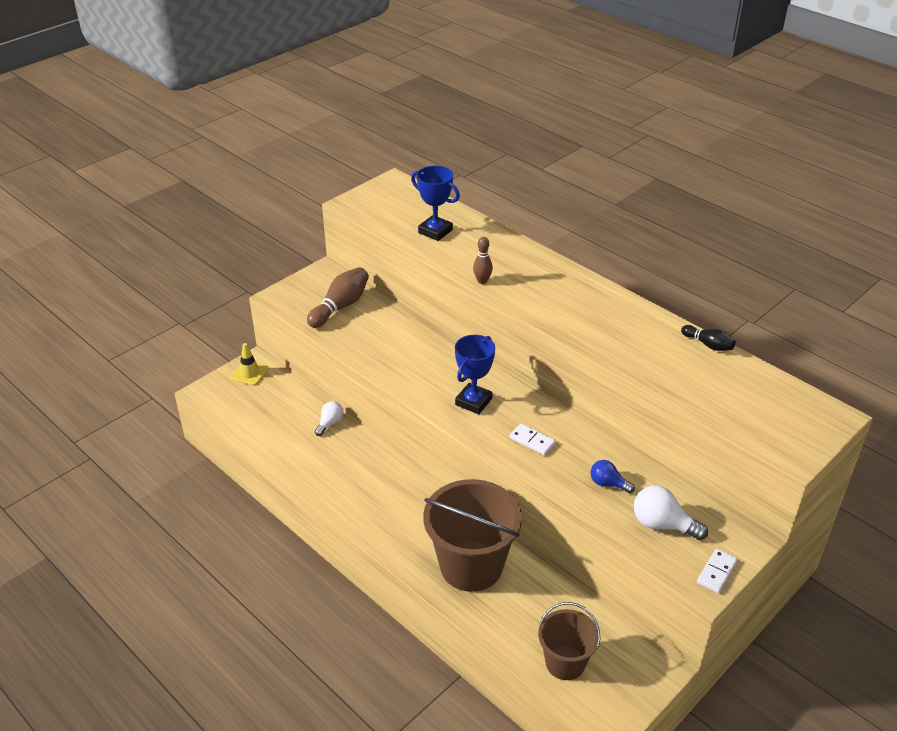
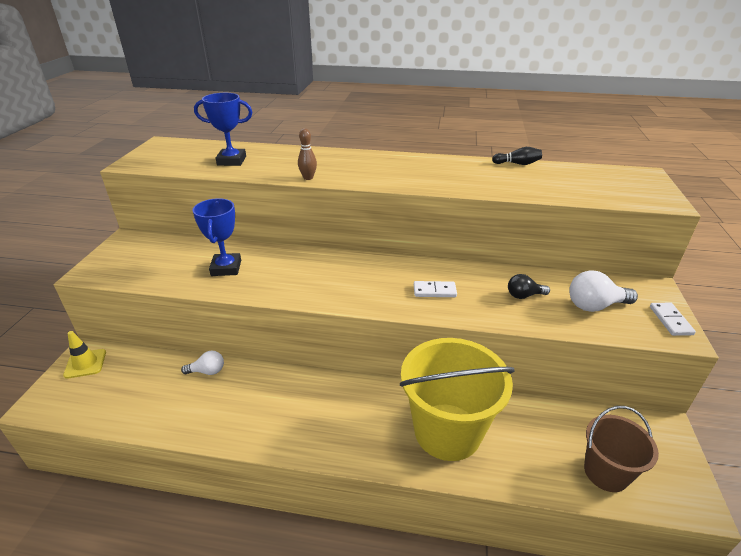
camera: 35 degrees left, 5 degrees down
brown bowling pin [307,267,369,328] -> none
white light bulb [315,401,344,436] -> white light bulb turned 90 degrees clockwise [181,351,224,375]
brown bucket [423,479,522,592] -> yellow bucket [400,338,515,461]
blue trophy [455,335,495,414] -> blue trophy moved to [192,198,241,276]
blue light bulb [590,460,635,493] -> black light bulb [508,274,550,299]

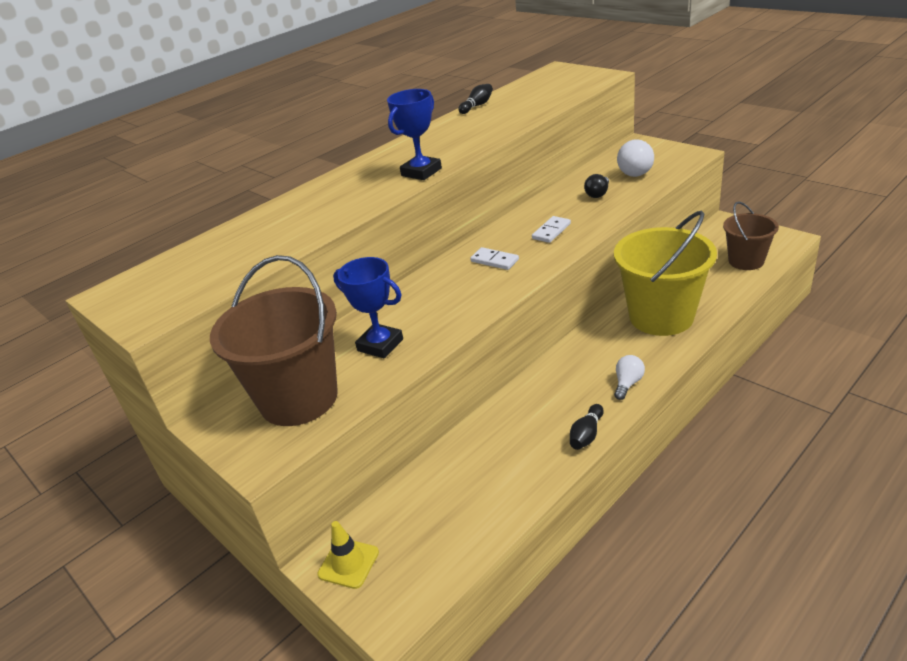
camera: 50 degrees left, 0 degrees up
white light bulb [181,351,224,375] -> white light bulb moved to [614,355,645,400]
blue trophy [194,93,252,166] -> blue trophy moved to [387,89,442,180]
brown bowling pin [298,128,317,180] -> none
white domino [650,303,696,336] -> white domino moved to [470,247,519,270]
none -> brown bucket [210,255,338,426]
none -> black bowling pin [570,404,604,450]

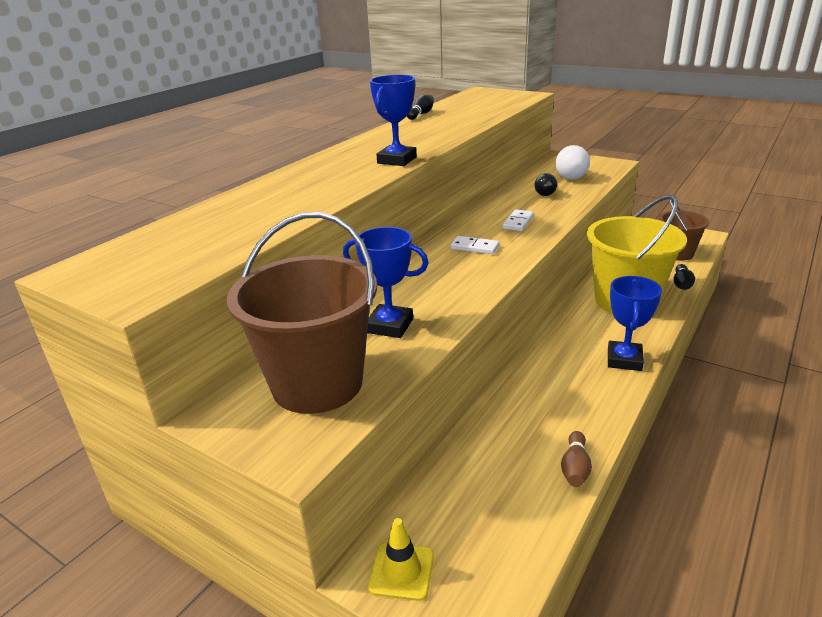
camera: 15 degrees left, 5 degrees down
black bowling pin [570,404,604,450] -> black bowling pin moved to [673,264,695,290]
white light bulb [614,355,645,400] -> blue trophy [608,276,662,371]
none -> brown bowling pin [561,431,592,487]

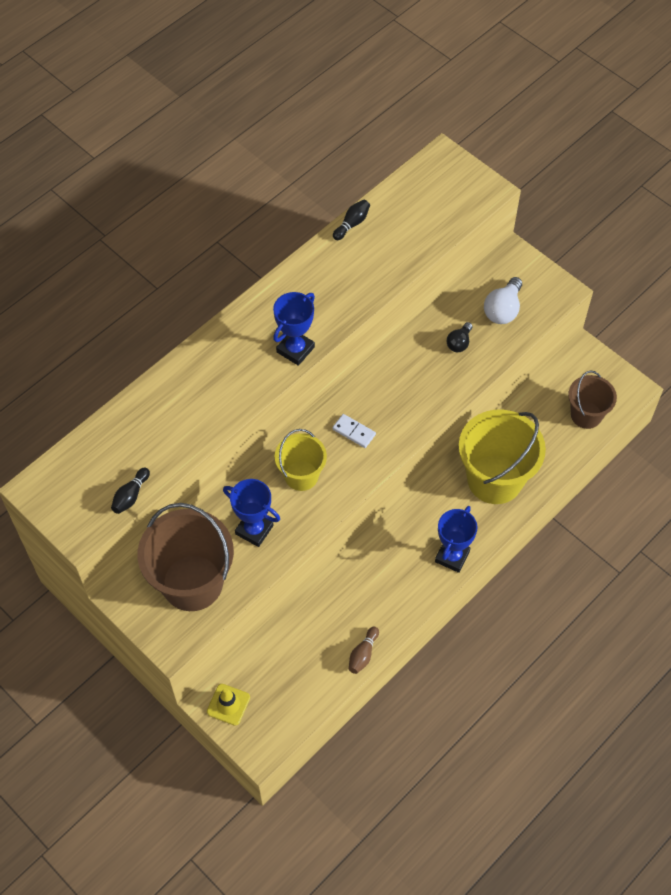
camera: 10 degrees right, 30 degrees up
white domino [503,209,534,231] -> none
black bowling pin [673,264,695,290] -> black bowling pin moved to [111,468,150,514]
none -> yellow bucket [275,429,327,491]

